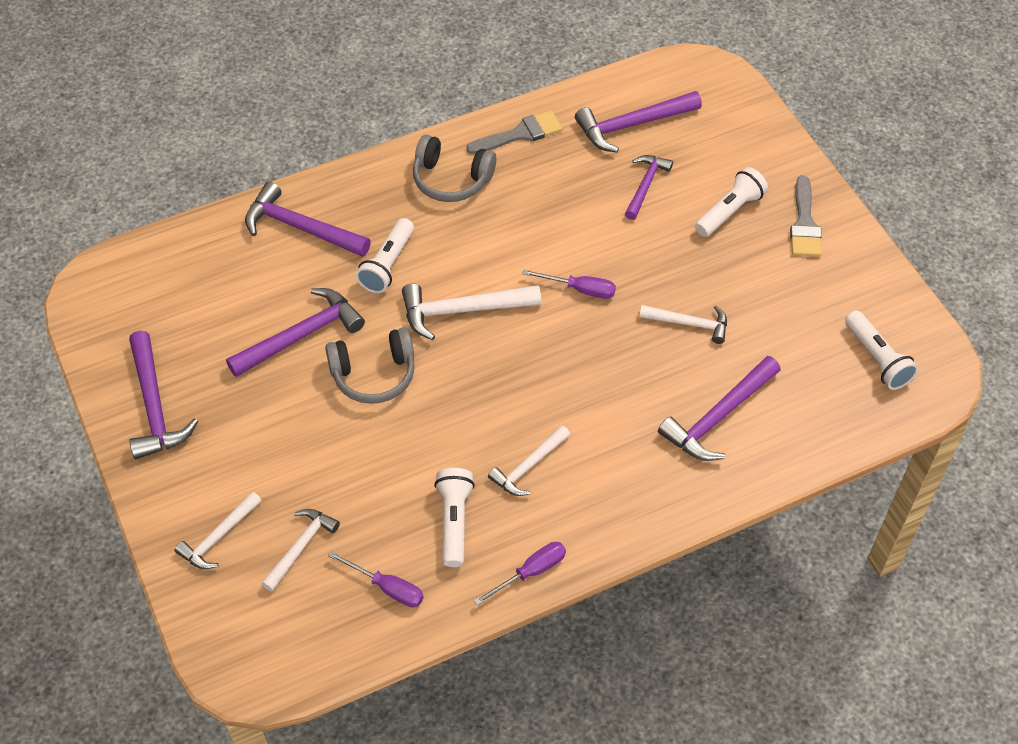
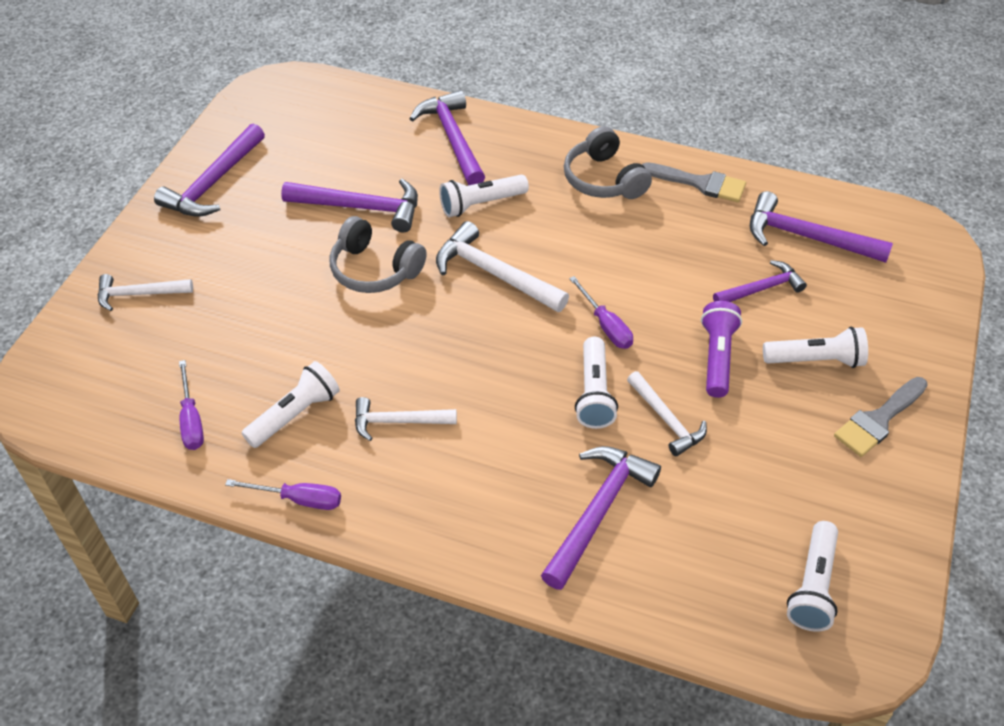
camera: 45 degrees right, 5 degrees down
white hammer [261,509,340,592] -> none
purple hammer [658,356,781,461] -> purple hammer turned 120 degrees clockwise [541,446,661,590]
none -> white flashlight [575,337,618,429]
none -> purple flashlight [701,301,742,398]

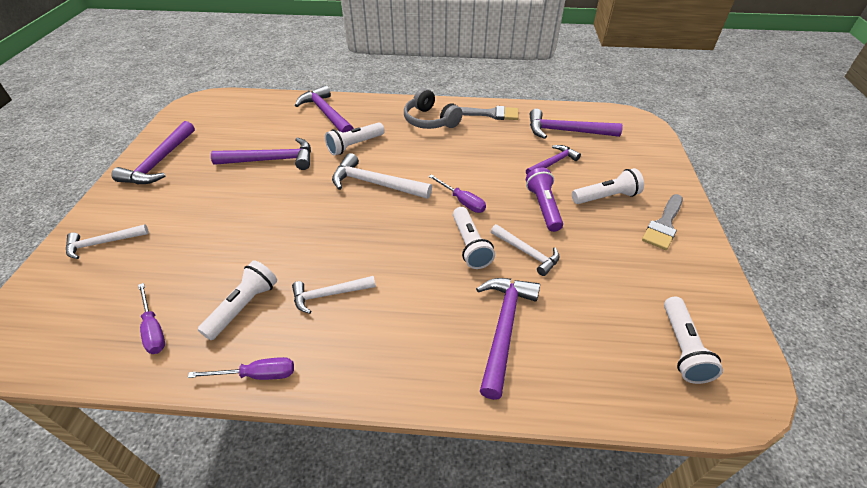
camera: 15 degrees left, 5 degrees down
grey headphones [330,216,427,293] -> none

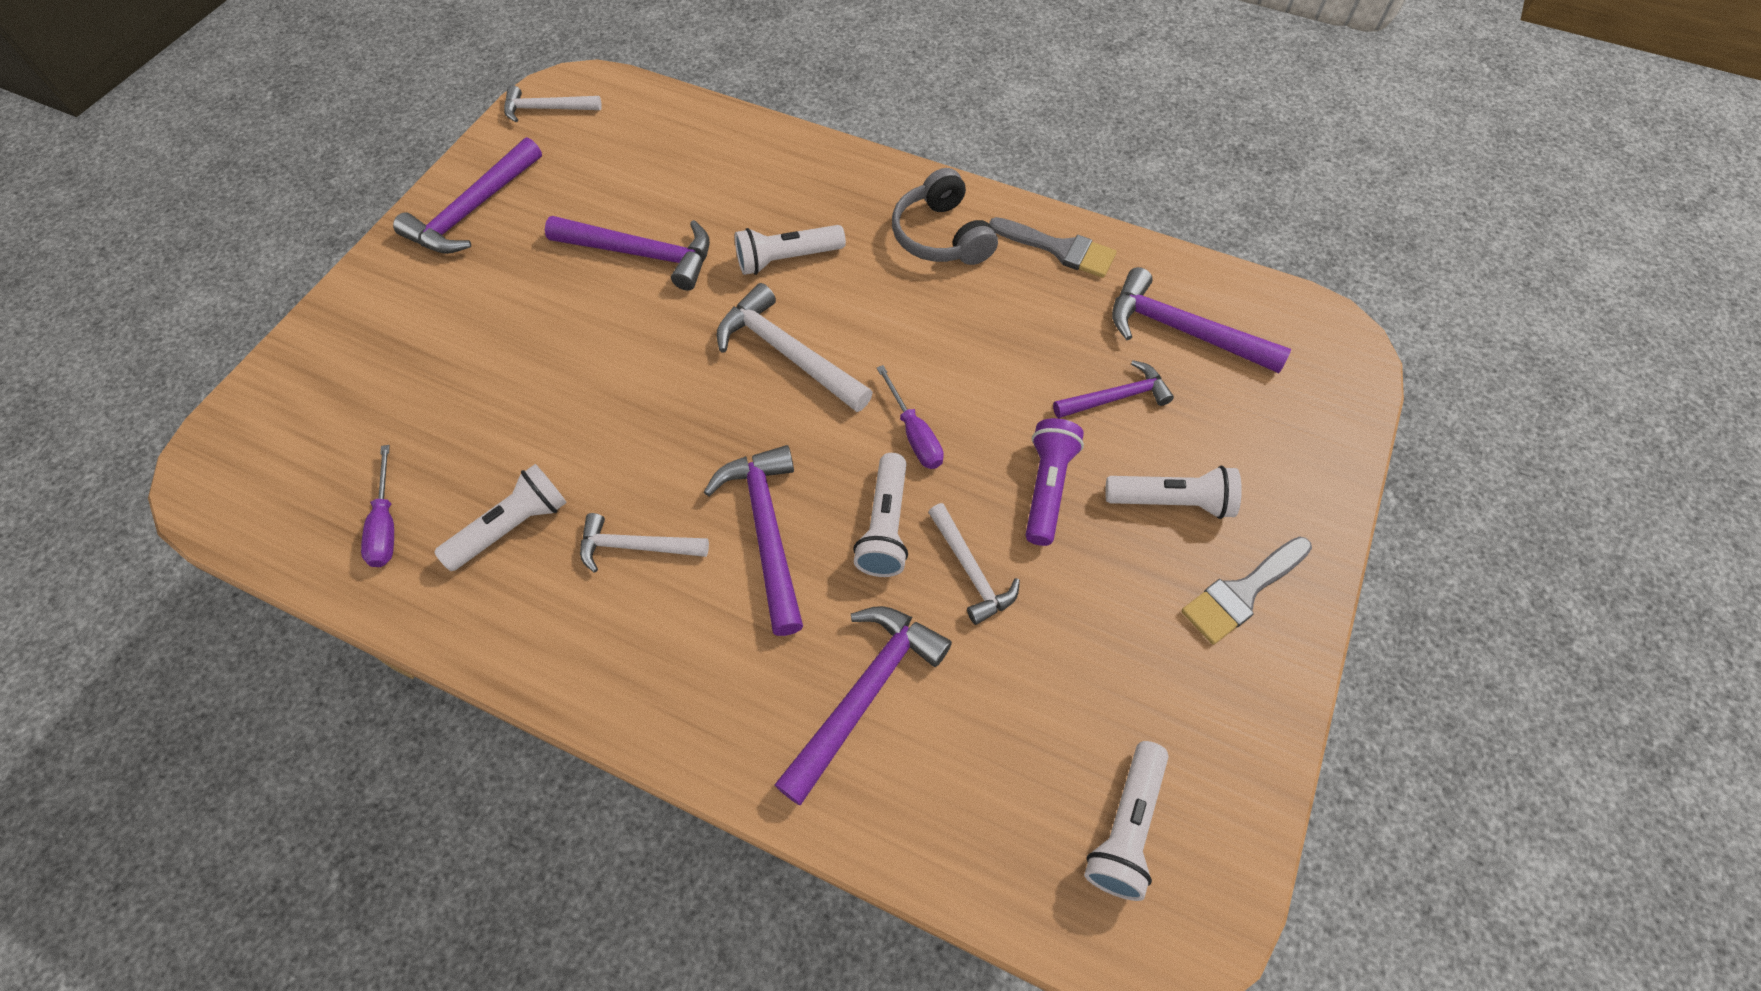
camera: 20 degrees right, 15 degrees up
white hammer [66,224,149,259] -> white hammer moved to [504,85,602,122]
purple screwdriver [187,357,294,380] -> none
purple hammer [295,85,354,133] -> purple hammer moved to [704,445,803,636]

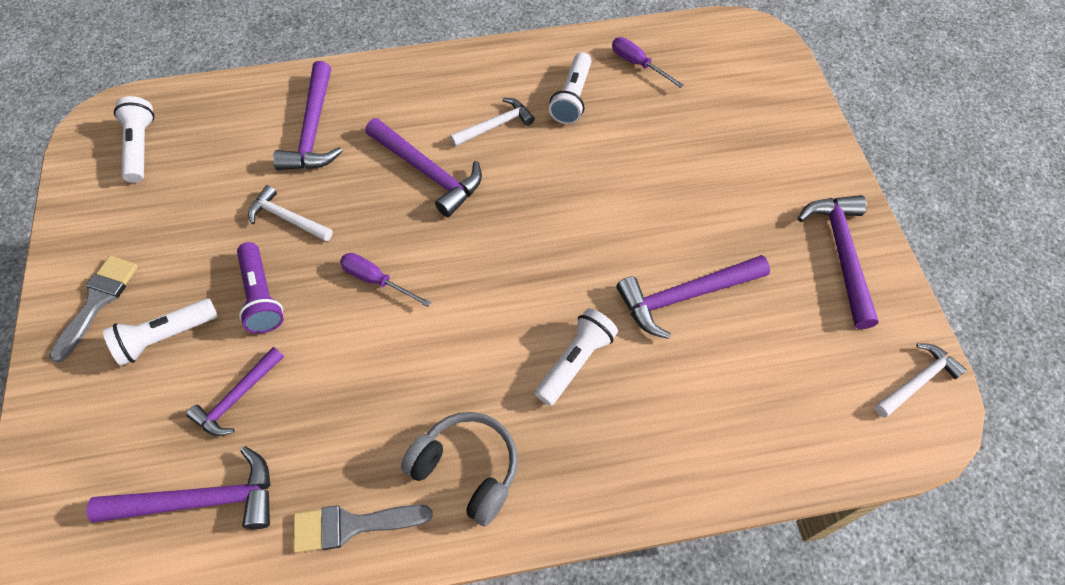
camera: 145 degrees right, 0 degrees up
white hammer [716,283,873,412] -> none
white flashlight [853,453,908,577] -> none

